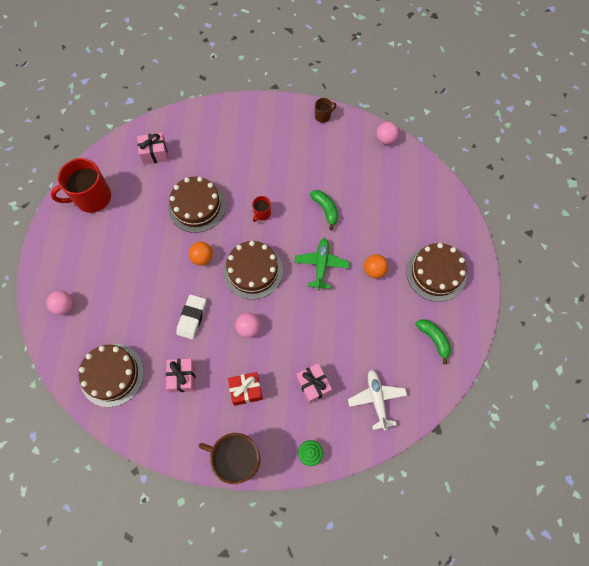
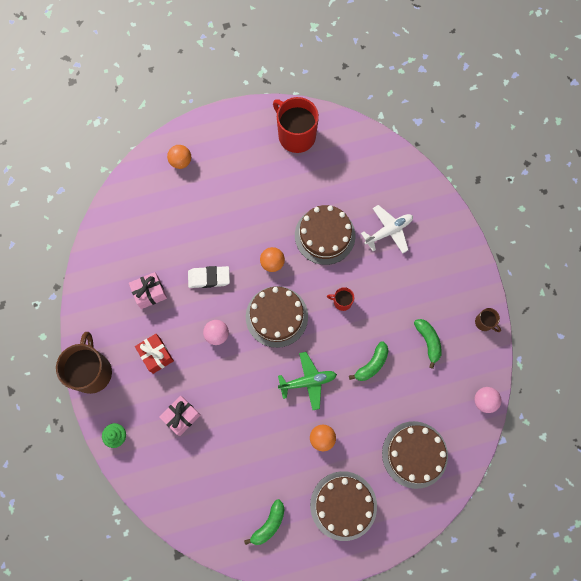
camera: 70 degrees right, 5 degrees up
pink ball [46,290,73,315] -> orange ball [167,145,191,169]
brown cake [79,344,144,407] -> brown cake moved to [382,421,448,489]
pink gift [137,133,168,165] -> none
white plane [348,370,407,430] -> white plane moved to [361,205,413,254]
none -> green banana [414,319,442,369]

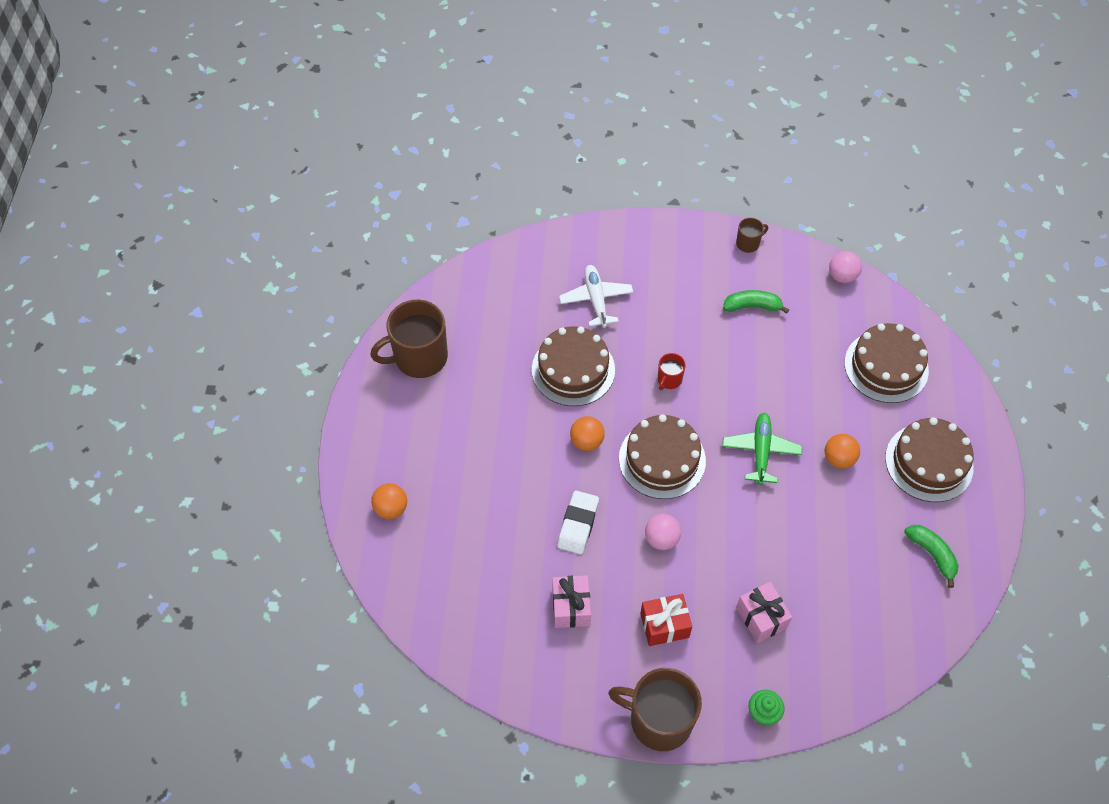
camera: 70 degrees left, 15 degrees down
red mug [273,97,319,153] -> brown mug [370,300,448,378]
green banana [349,341,389,381] -> none

